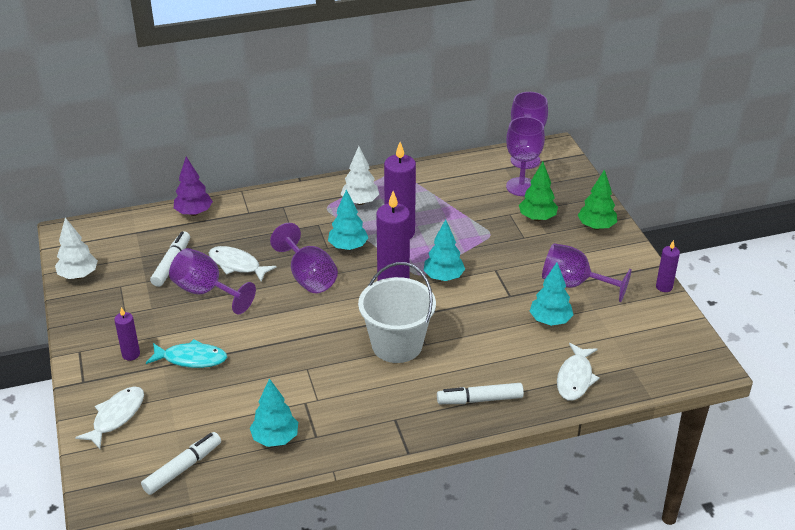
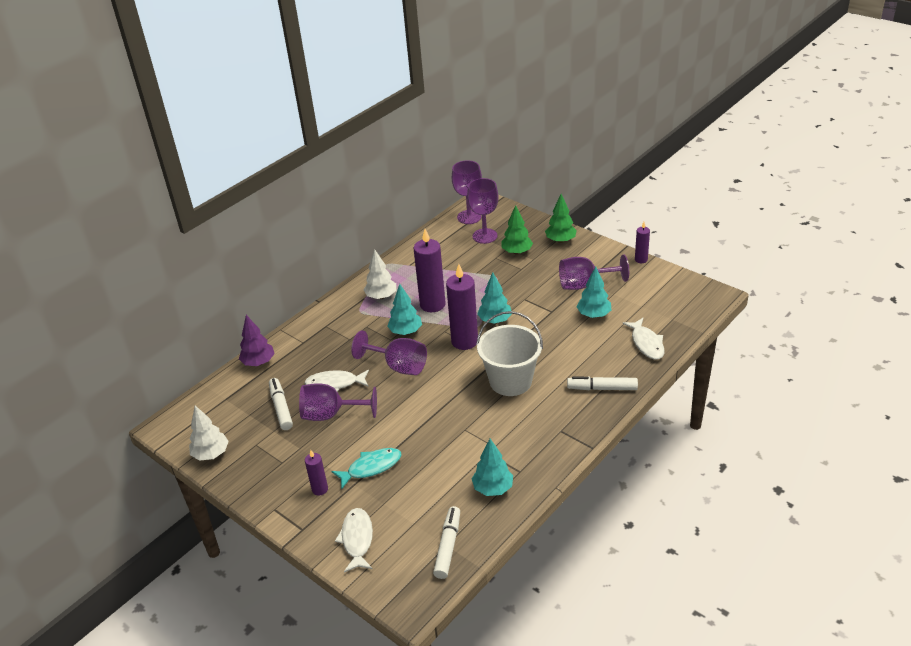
camera: 30 degrees left, 0 degrees up
white marker [437,383,524,404] -> white marker turned 45 degrees clockwise [567,377,638,390]

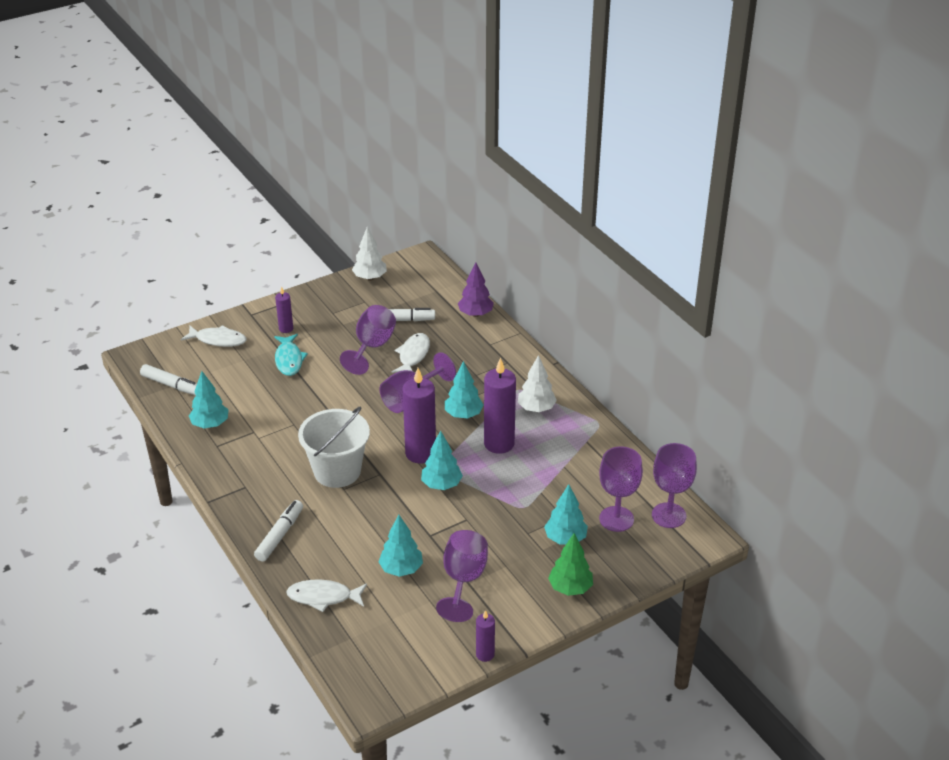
camera: 105 degrees right, 0 degrees up
green tree [501,205,533,255] -> turquoise tree [544,484,588,545]

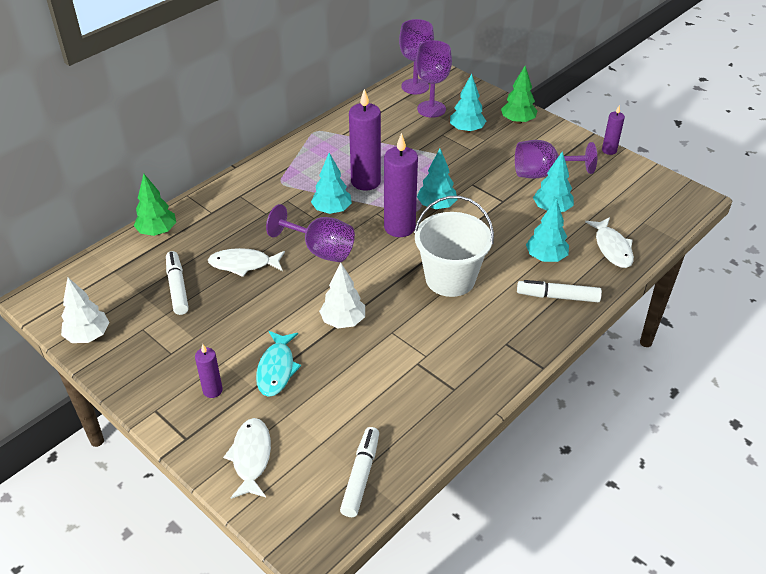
camera: 105 degrees left, 5 degrees up
turquoise tree [189,371,229,428] -> turquoise tree moved to [526,199,569,262]
turquoise fish [274,334,308,376] -> turquoise fish turned 120 degrees clockwise [256,331,301,397]
purple goblet [340,305,396,375] -> none
purple tree [458,262,494,317] -> green tree [134,174,176,236]
white tree [518,355,557,412] -> white tree moved to [319,262,365,328]

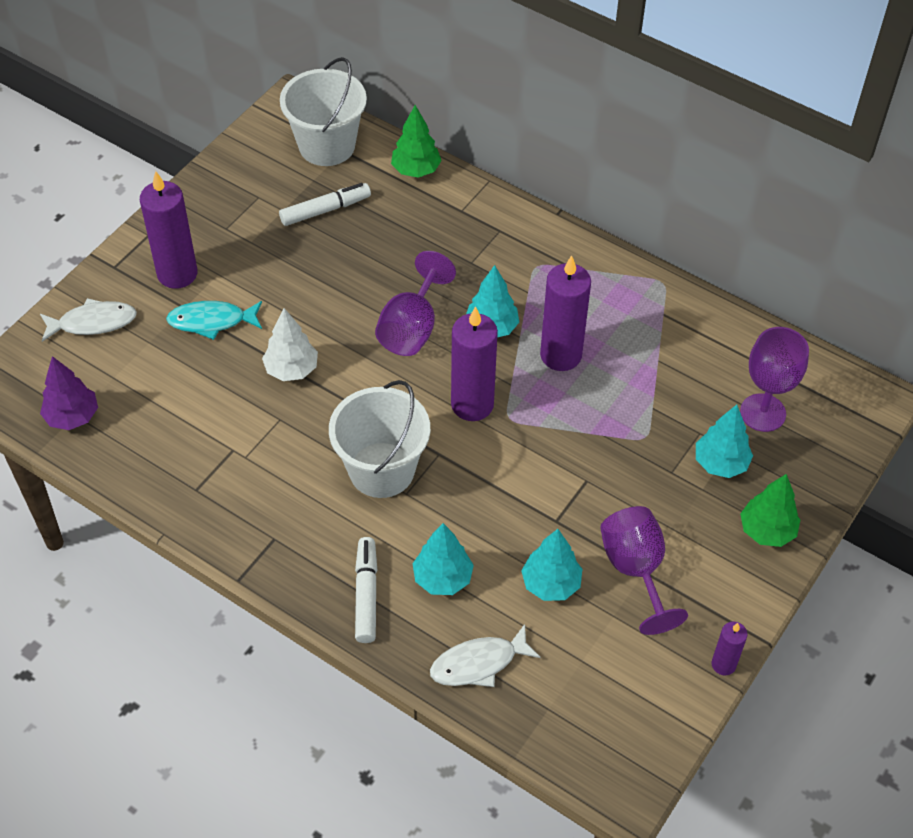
camera: 80 degrees right, 10 degrees up
white tree [61,278,110,343] -> none
purple candle [195,344,223,398] -> purple candle [140,171,197,289], size x1.92
white fish [208,248,285,277] -> none
white marker [340,427,379,517] -> purple tree [40,356,98,430]
purple goblet [399,19,434,94] -> none
turquoise tree [417,149,457,209] -> none
none -> white bucket [280,57,367,166]

